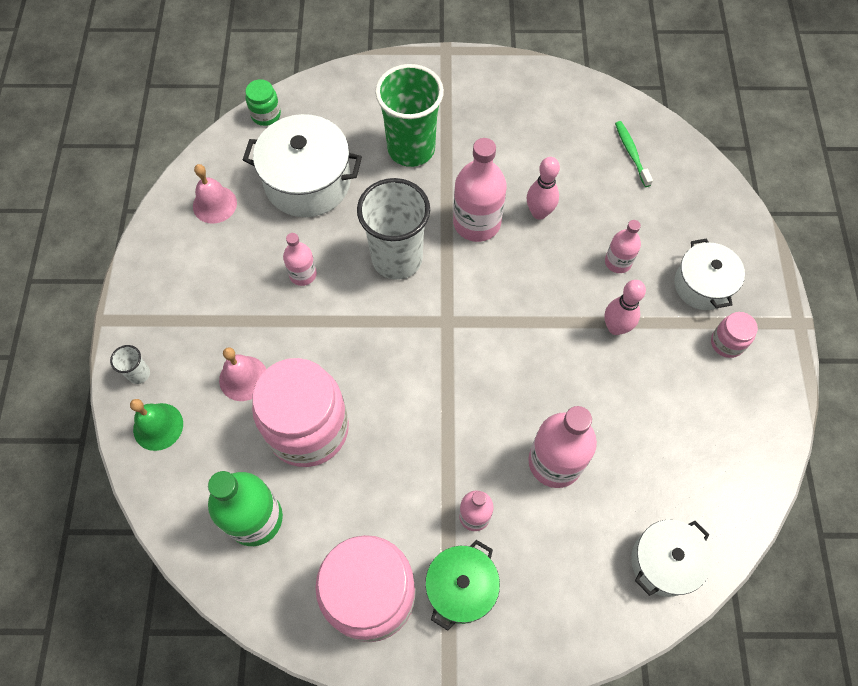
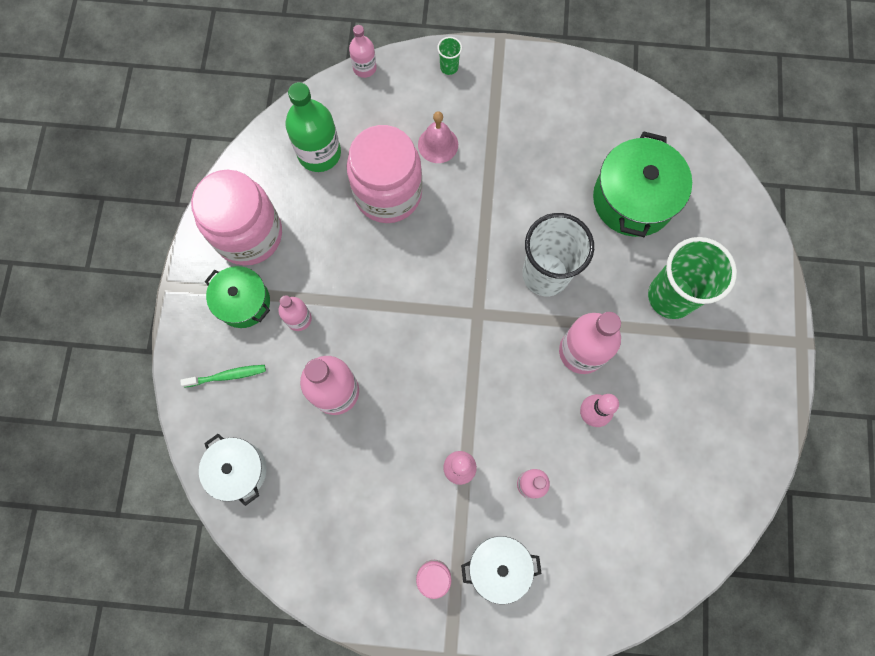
camera: 95 degrees right, 10 degrees up
white cup [110,345,150,384] -> green cup [437,37,462,75]
green bell [130,399,183,451] -> none
pink bell [193,164,237,224] -> none
white pot [243,114,362,217] -> green pot [593,131,692,237]
green jar [245,79,281,126] -> none
pink bottle [283,233,317,286] -> pink bottle moved to [349,25,377,78]
green toothbrush [615,121,653,187] -> green toothbrush moved to [180,365,266,388]

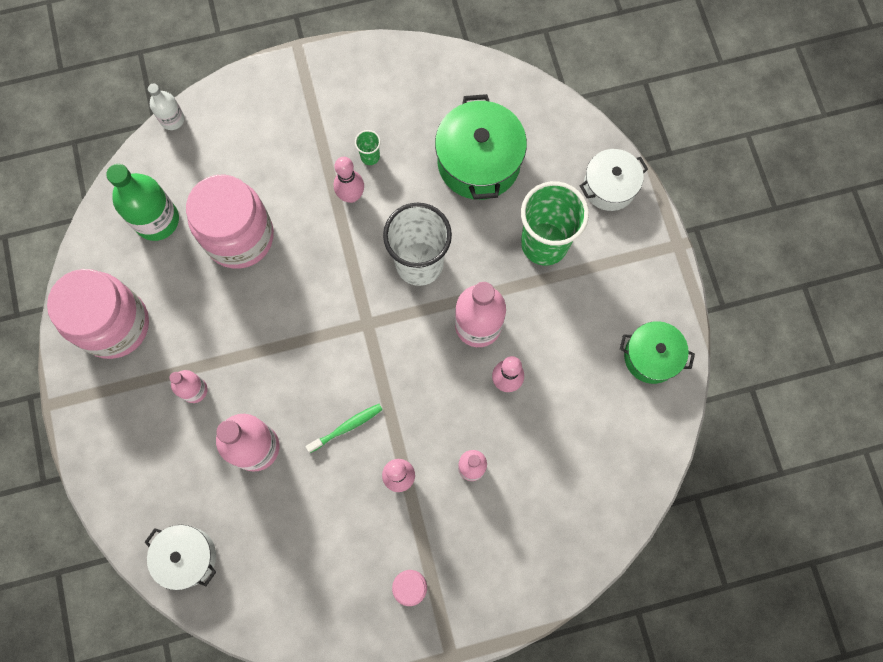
camera: 20 degrees left, 0 degrees up
green toothbrush [180,365,266,388] -> green toothbrush moved to [305,404,383,453]
green pot [205,266,270,328] -> green pot moved to [620,321,695,384]
pink bottle [349,25,377,78] -> white bottle [148,83,185,130]
pink bell [418,111,458,163] -> none
green cup [437,37,462,75] -> green cup moved to [355,130,381,165]
white pot [461,536,542,604] -> white pot moved to [580,149,648,211]
none -> pink bowling pin [334,157,364,203]

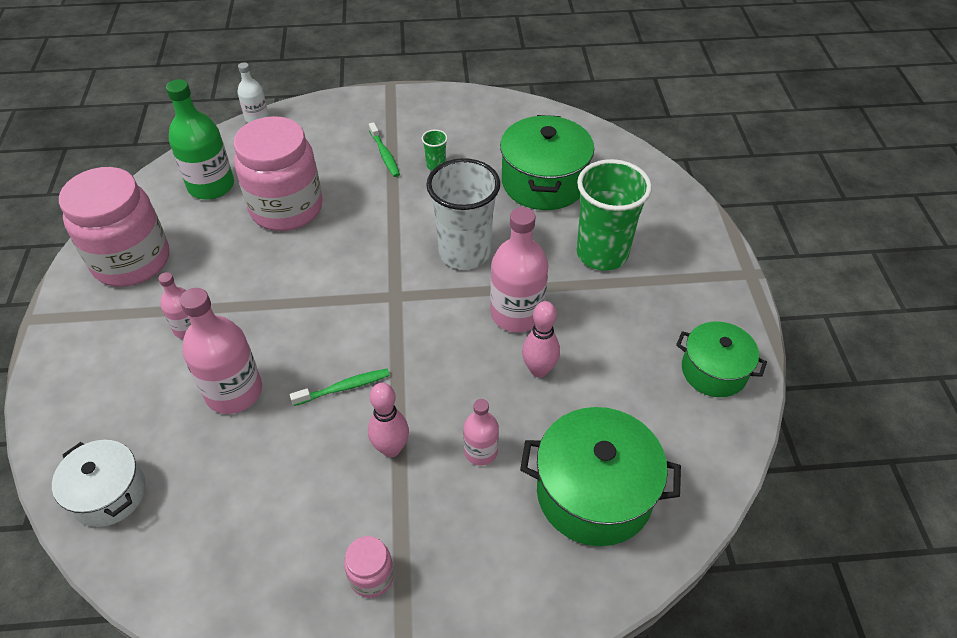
camera: 10 degrees right, 25 degrees down
pink bowling pin [334,157,364,203] -> none
white pot [580,149,648,211] -> none
none -> green toothbrush [369,122,400,177]
none -> green pot [520,407,681,546]

